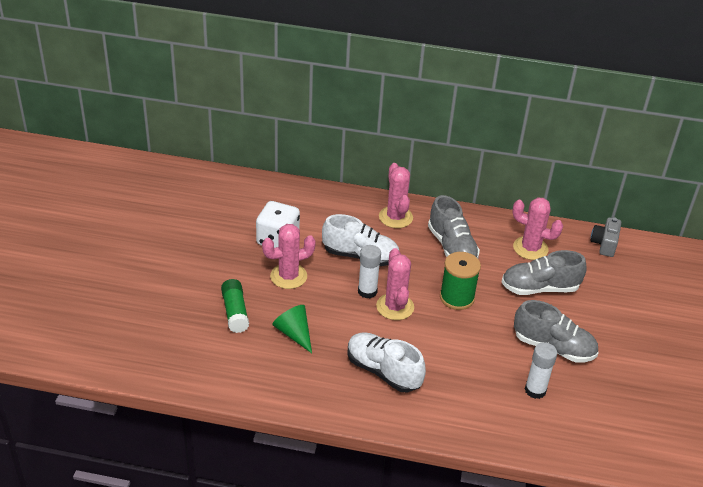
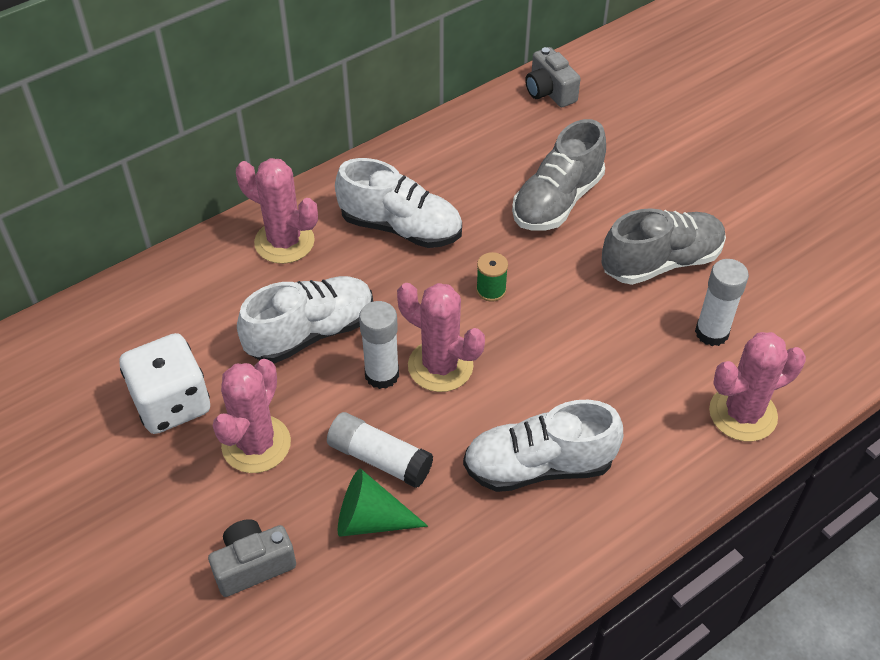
camera: 45 degrees left, 10 degrees up
green glue stick [221,279,249,333] -> grey camera [208,519,296,597]
grey shoe [428,195,480,258] -> white shoe [335,158,462,248]
green spool [440,252,481,310] -> green spool [476,252,508,302], size x0.52
pink cactus [512,197,563,260] -> pink cactus moved to [709,332,806,442]
none -> white glue stick [327,412,433,488]

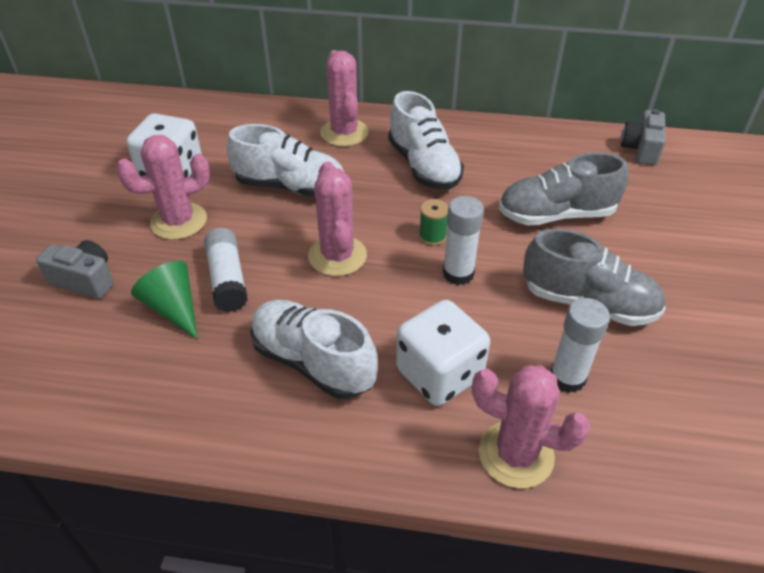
camera: 45 degrees right, 5 degrees down
white glue stick [359,301,399,389] -> white glue stick moved to [443,196,484,285]
none -> white dice [396,300,490,406]

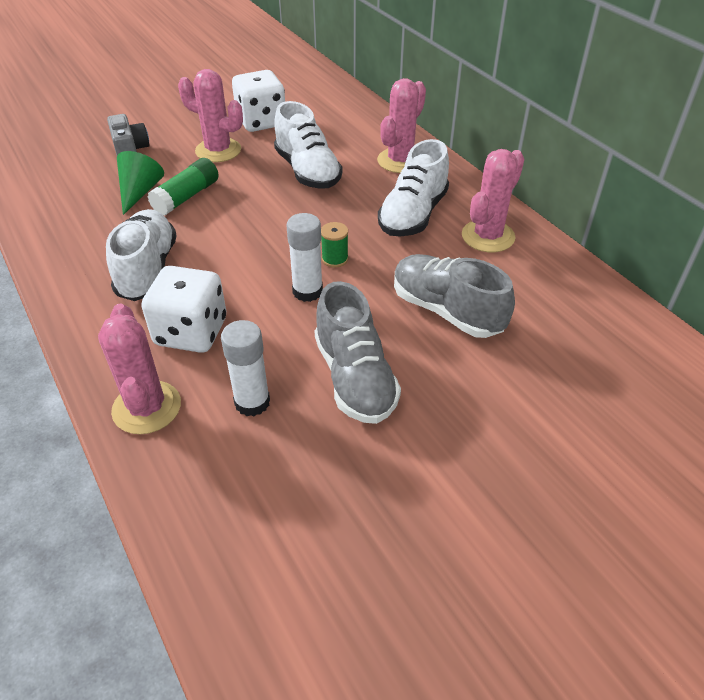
camera: 50 degrees right, 0 degrees up
white glue stick [204,228,248,312] -> green glue stick [147,158,219,216]
pink cactus [308,161,367,276] -> pink cactus moved to [462,149,524,252]
grey camera [621,109,666,165] -> none

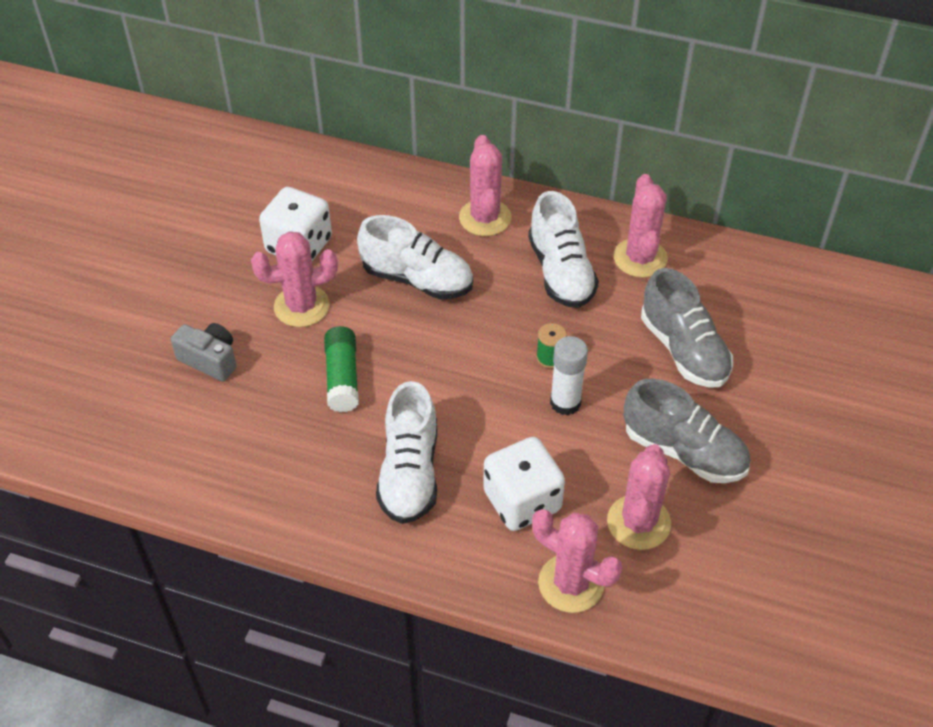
camera: 40 degrees left, 5 degrees up
white shoe [106,209,177,301] -> white shoe turned 135 degrees counterclockwise [376,381,437,524]
green cone [117,151,164,215] -> none
white glue stick [221,320,270,416] -> pink cactus [607,444,671,550]
grey shoe [394,254,515,338] -> grey shoe turned 120 degrees counterclockwise [641,268,733,388]

